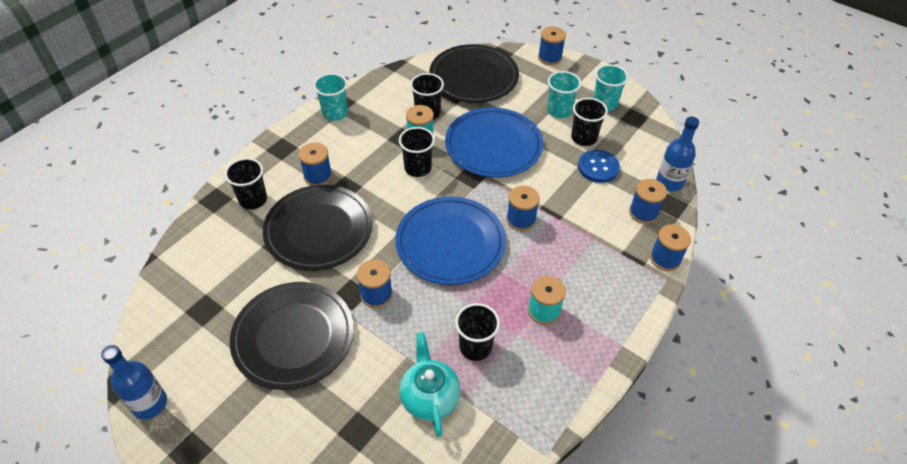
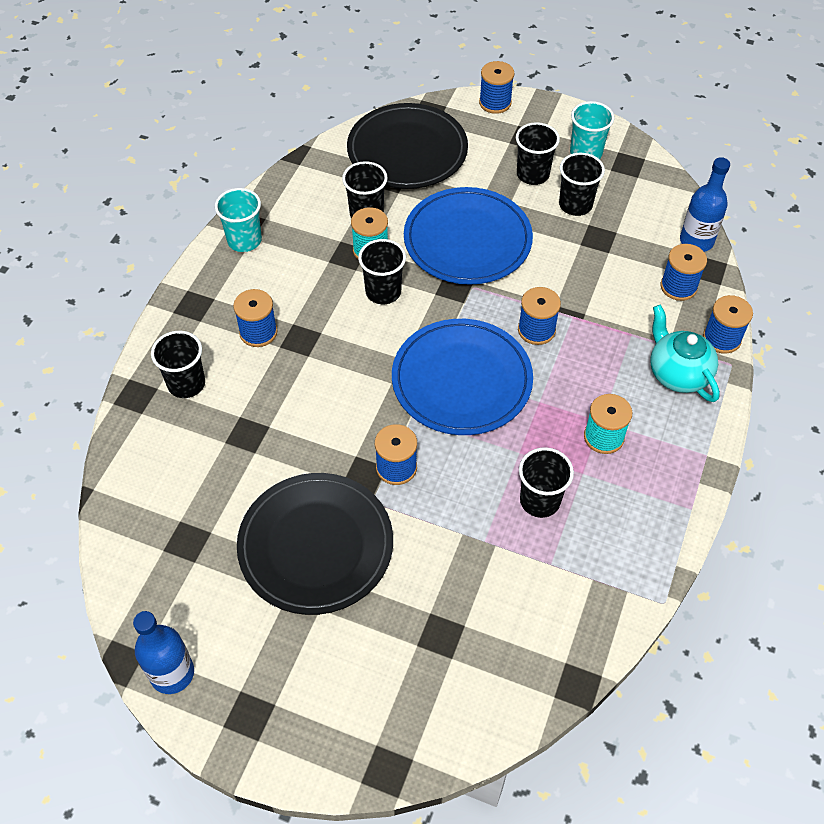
camera: 15 degrees left, 5 degrees up
black plate [263,185,373,270] -> none
turquoise teapot [399,332,461,437] -> turquoise teapot moved to [650,305,720,402]
turquoise cup [547,71,581,118] -> black cup [516,122,560,185]
blue button [578,150,620,183] -> none

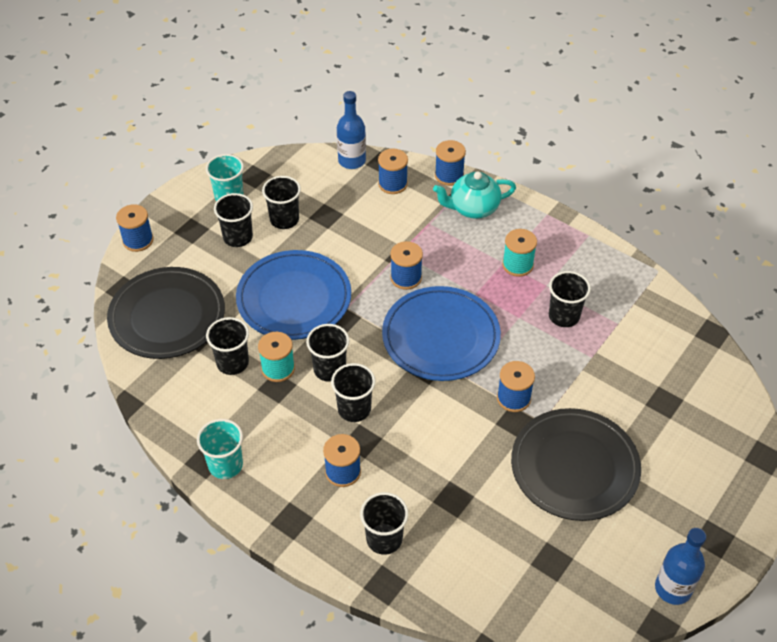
camera: 75 degrees left, 5 degrees down
none -> black cup [331,363,375,422]

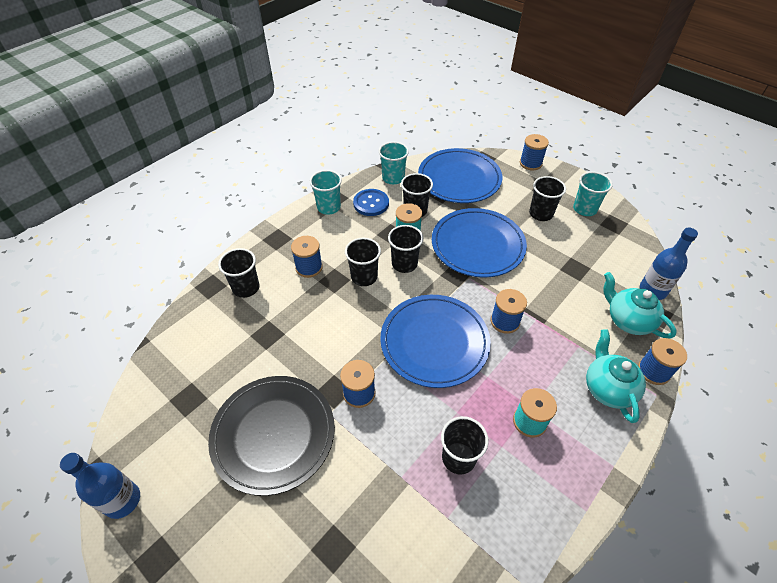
camera: 95 degrees right, 0 degrees up
black plate [107,267,225,359] -> blue plate [418,148,502,203]
black cup [262,176,301,229] -> none
blue spool [378,149,408,194] -> turquoise teapot [603,272,677,339]
none -> blue button [353,189,389,216]
none -> turquoise cup [379,142,409,184]

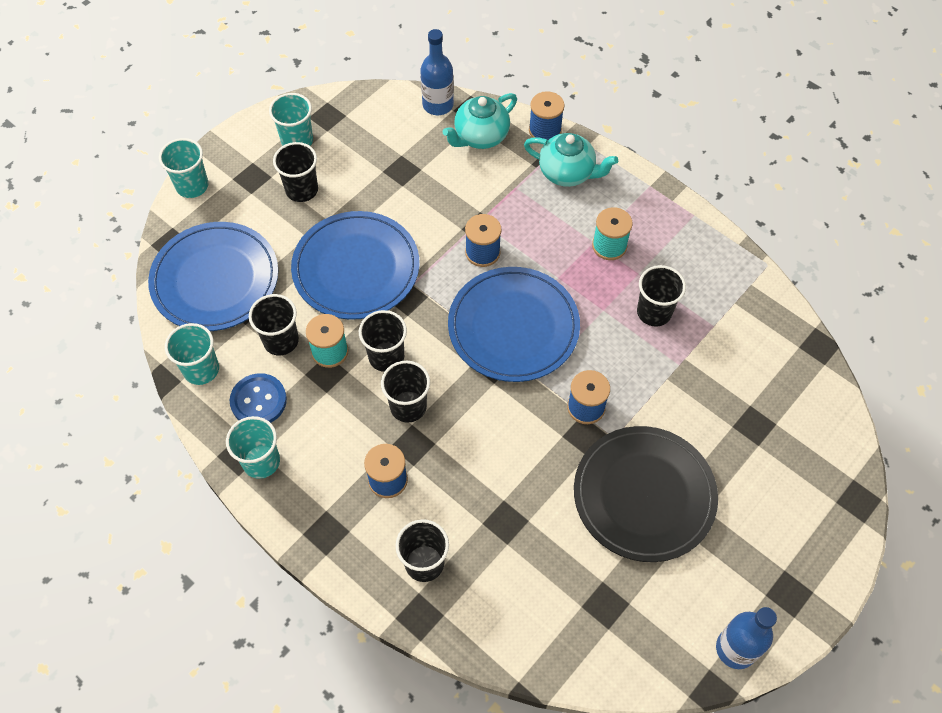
camera: 90 degrees left, 10 degrees up
blue spool [520,134,549,170] -> turquoise cup [159,138,208,198]
turquoise teapot [586,329,646,423] -> turquoise teapot turned 150 degrees counterclockwise [524,133,618,187]

